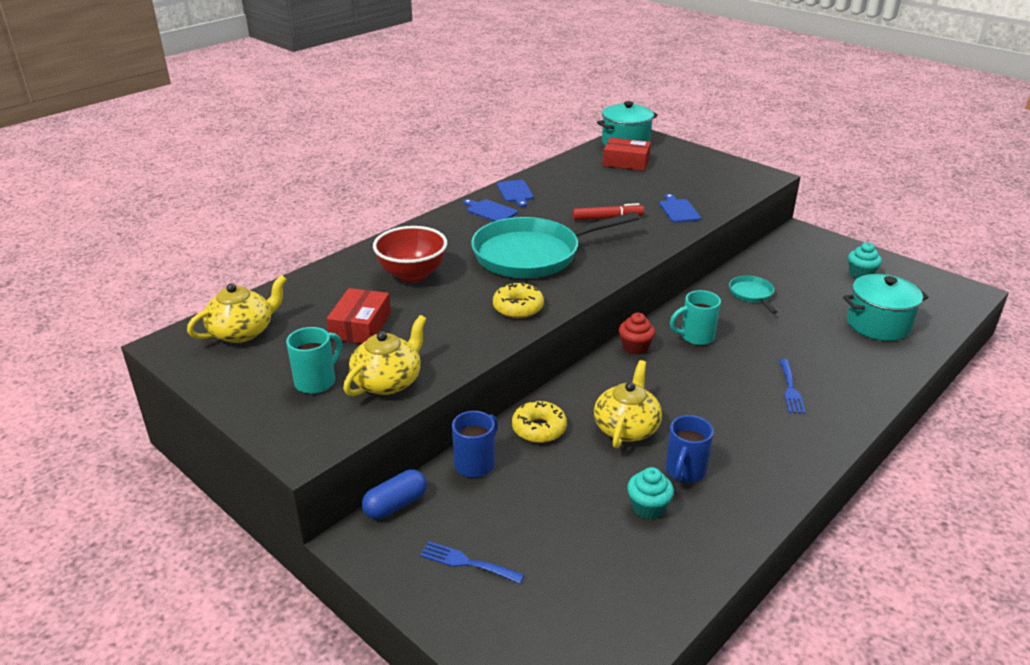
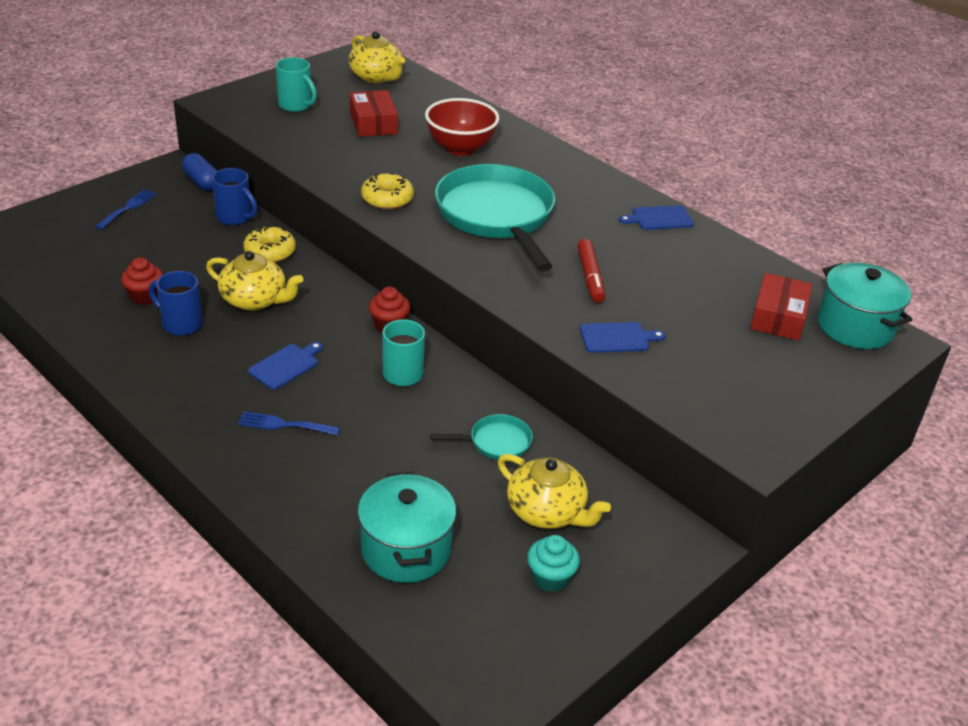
camera: 90 degrees right, 5 degrees up
red box [327,288,391,343] -> red box turned 60 degrees clockwise [350,90,398,137]
yellow teapot [343,315,427,396] -> yellow teapot moved to [498,454,611,529]
blue cutting board [463,199,518,221] -> blue cutting board moved to [248,342,323,390]
turquoise cupcake [627,467,674,519] -> red cupcake [121,257,163,305]

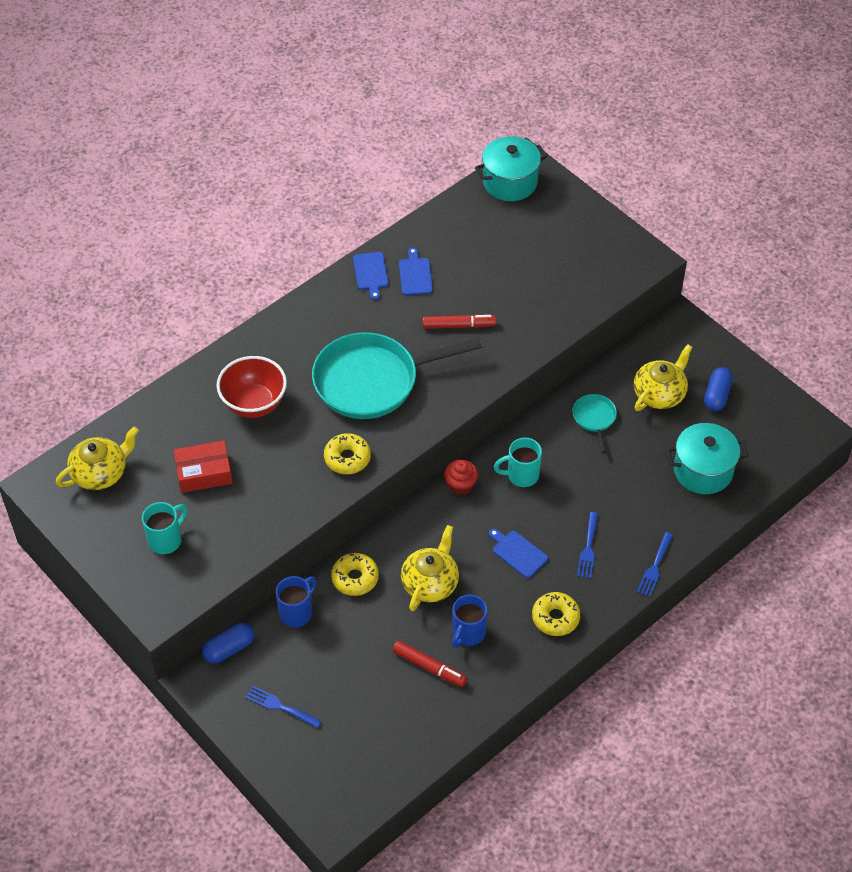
camera: 85 degrees left, 15 degrees up
red cupcake [121,257,163,305] -> red marker [393,641,467,687]
turquoise cupcake [527,535,580,592] -> blue capsule [704,367,733,411]
blue cutting board [580,322,665,353] -> blue cutting board moved to [399,248,433,295]
red box [750,273,812,340] -> none
none -> yellow donut [532,592,580,636]
none -> blue fork [637,532,673,597]

